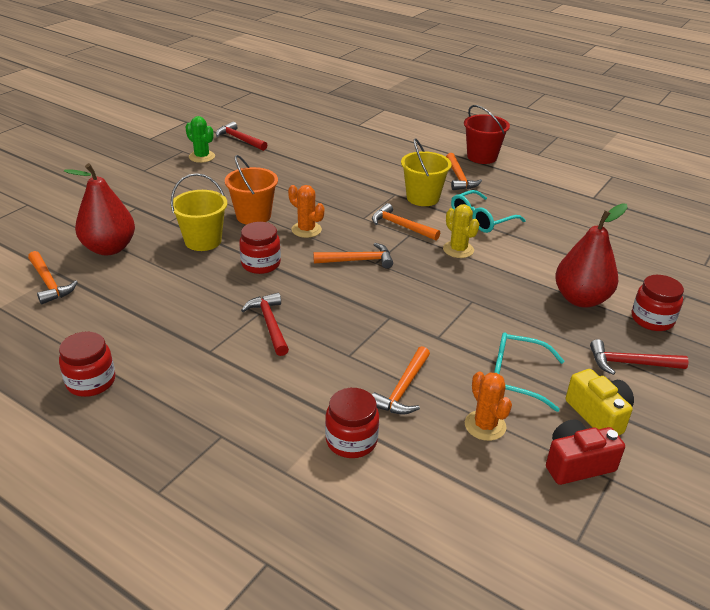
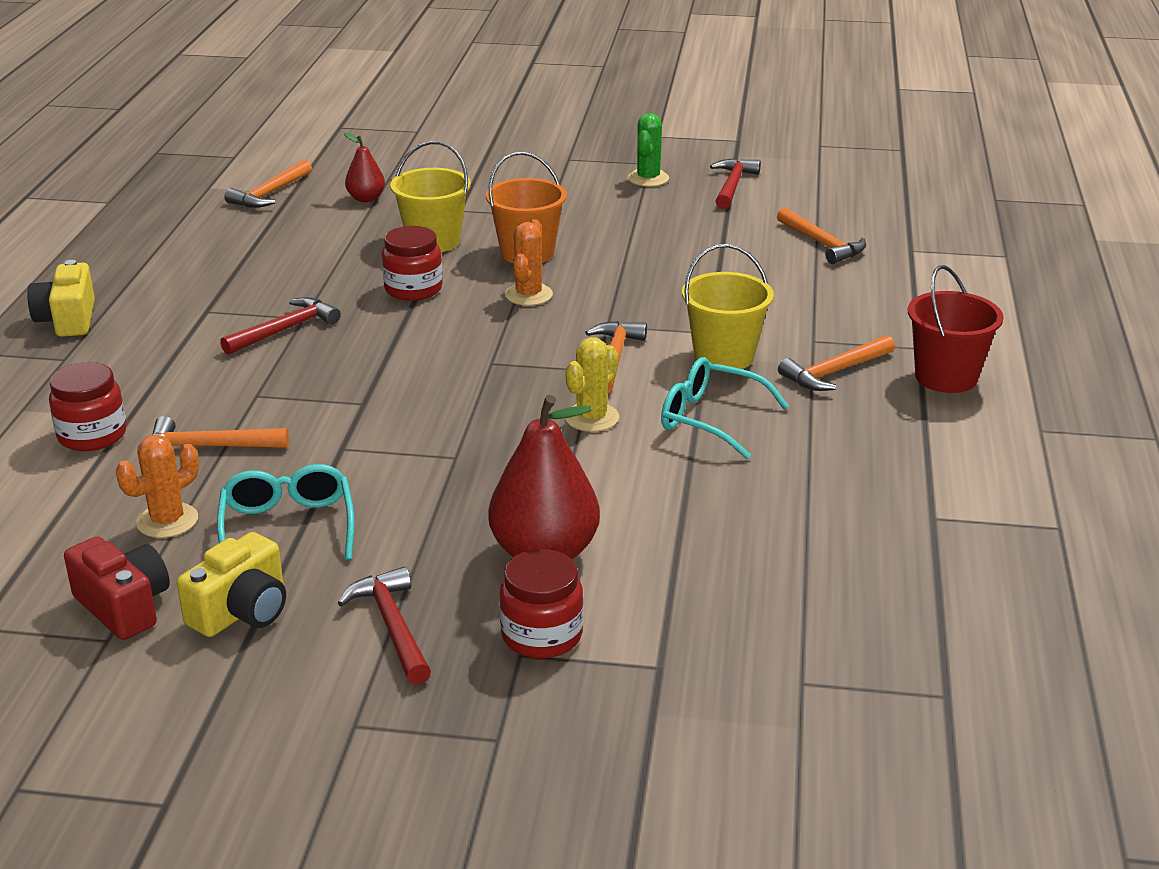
camera: 65 degrees right, 5 degrees down
red jar [59,331,115,397] -> none
red pear [64,163,135,255] -> red pear [344,133,385,202], size x0.52
orange hammer [313,243,393,268] -> orange hammer moved to [777,207,866,264]
none -> yellow camera [27,260,95,337]

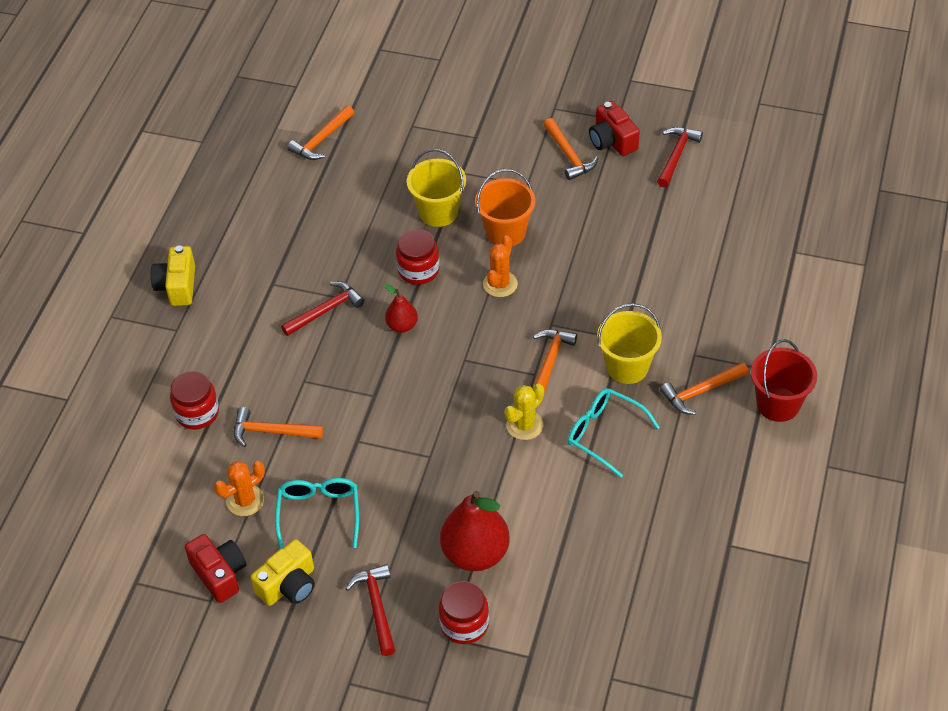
camera: 10 degrees right, 20 degrees up
red pear [344,133,385,202] -> red pear moved to [385,284,418,333]
green cactus [628,113,669,187] -> red camera [589,101,640,156]
orange hammer [777,207,866,264] -> orange hammer moved to [543,118,598,180]

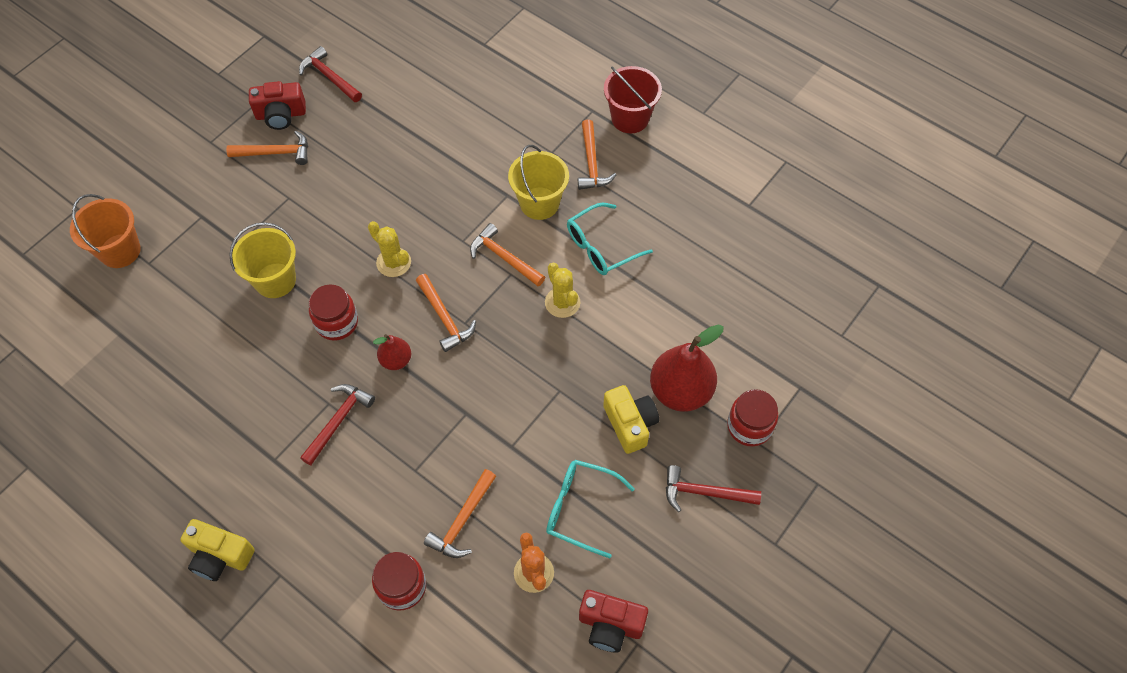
camera: 70 degrees left, 10 degrees up
red camera [185,534,247,603] -> red camera turned 150 degrees counterclockwise [579,590,648,653]
yellow camera [251,539,315,606] -> yellow camera moved to [603,385,659,454]
red hammer [281,281,365,336] -> red hammer turned 45 degrees clockwise [300,384,375,465]
orange hammer [287,106,354,160] -> orange hammer moved to [416,274,476,352]
orange bucket [475,169,535,246] -> orange bucket moved to [70,194,141,268]
orange cactus [483,235,518,297] -> yellow cactus [368,221,411,277]

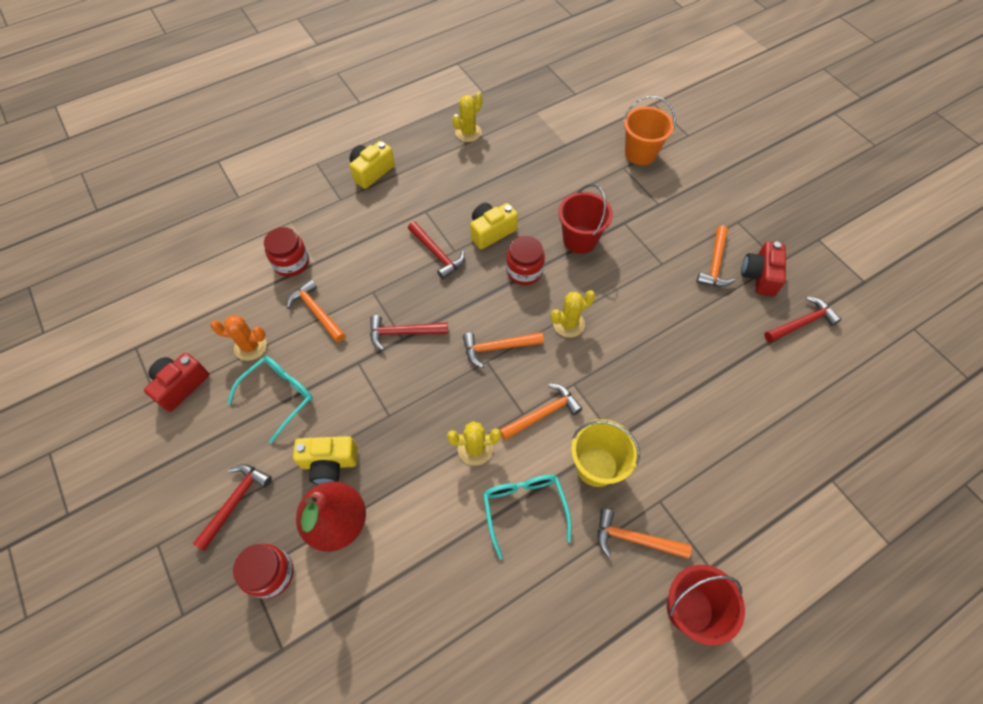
camera: 110 degrees right, 0 degrees up
yellow bucket [229,222,296,298] -> red bucket [558,184,613,254]
red pear [373,334,411,370] -> none
none -> red hammer [370,315,448,351]
none -> yellow cactus [452,92,483,142]
none -> yellow camera [470,203,518,249]

